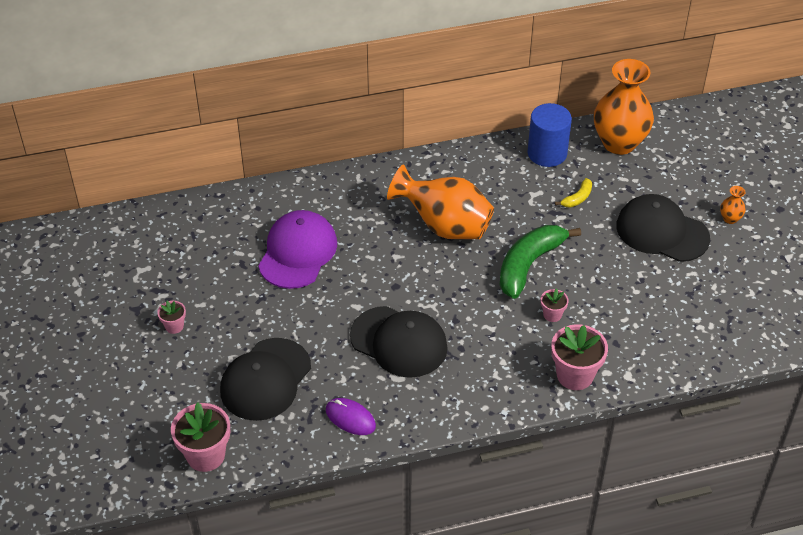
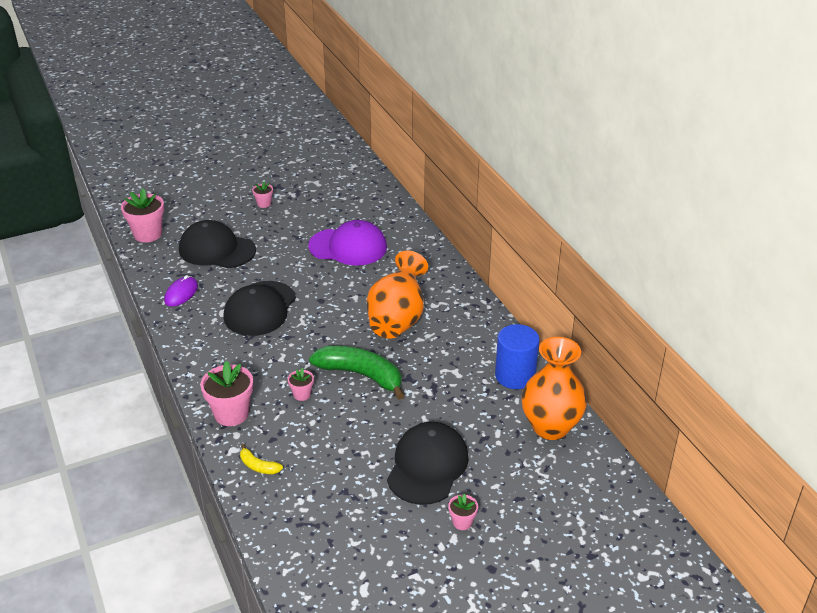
camera: 80 degrees right, 10 degrees down
yellow banana [555,178,592,208] -> yellow banana moved to [240,444,283,474]
orange vase [720,186,746,224] -> pink flower pot [448,493,478,530]

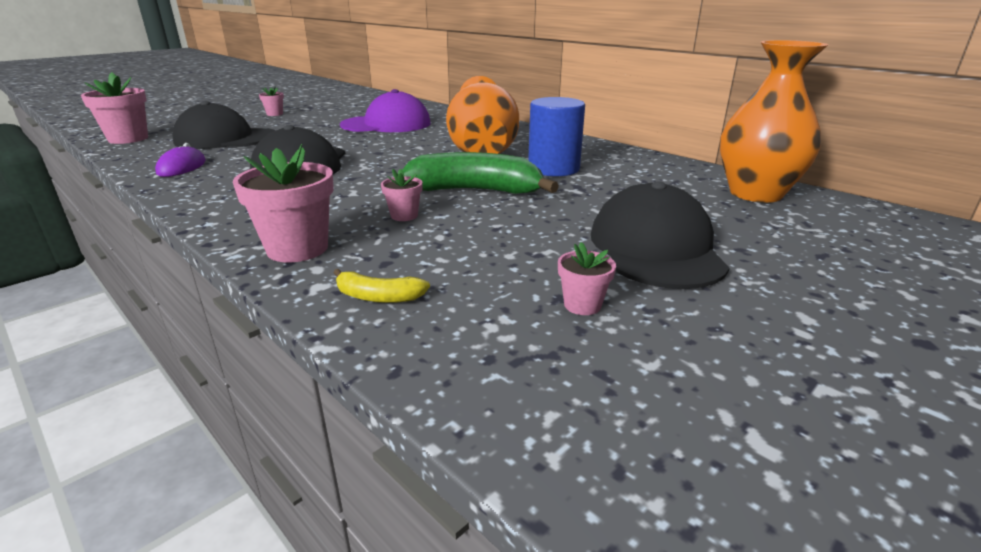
camera: 20 degrees left, 10 degrees down
pink flower pot [448,493,478,530] -> pink flower pot moved to [558,242,616,315]
blue cylinder [495,324,540,389] -> blue cylinder moved to [528,97,585,176]

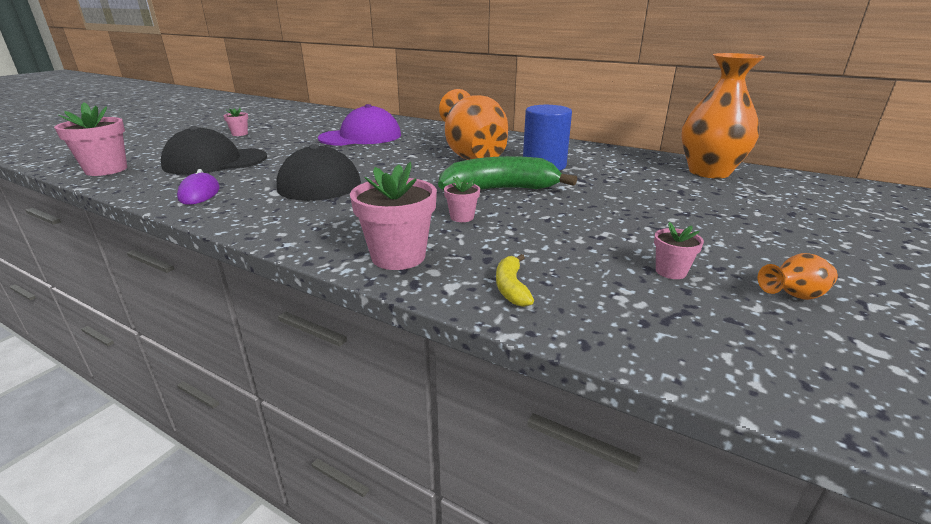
camera: 15 degrees left, 0 degrees up
yellow banana [334,269,430,303] -> yellow banana turned 90 degrees clockwise [496,254,534,307]
black cap [591,181,729,289] -> none
none -> orange vase [758,253,838,300]

